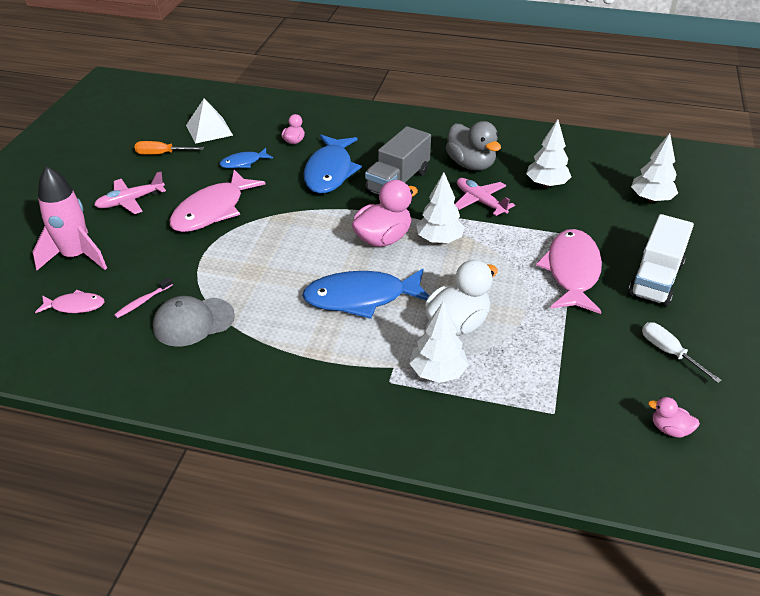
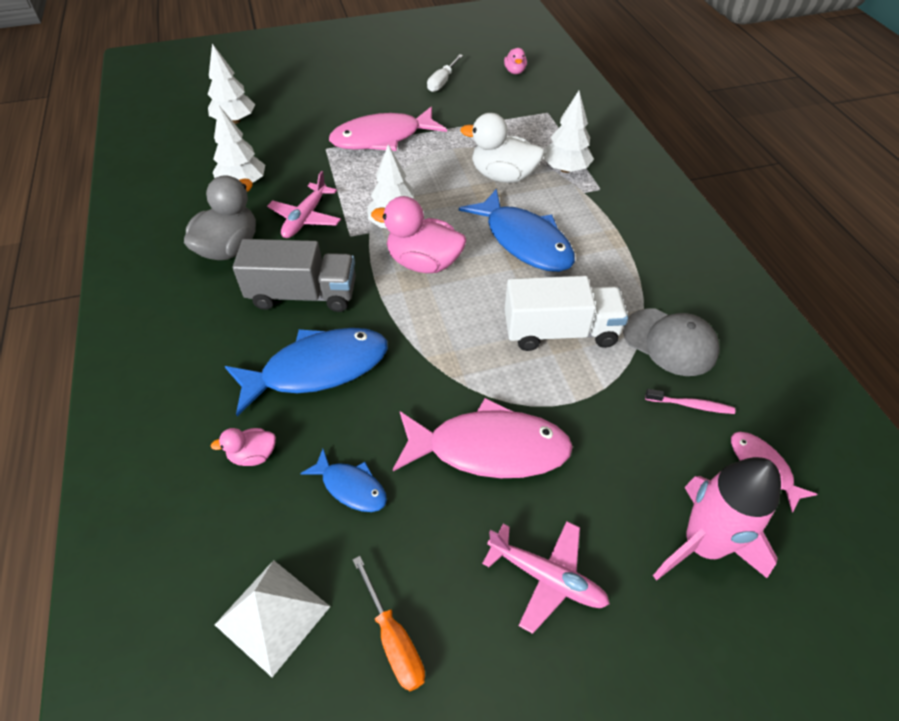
camera: 120 degrees left, 10 degrees up
white truck [628,214,694,307] -> white truck moved to [505,276,628,351]

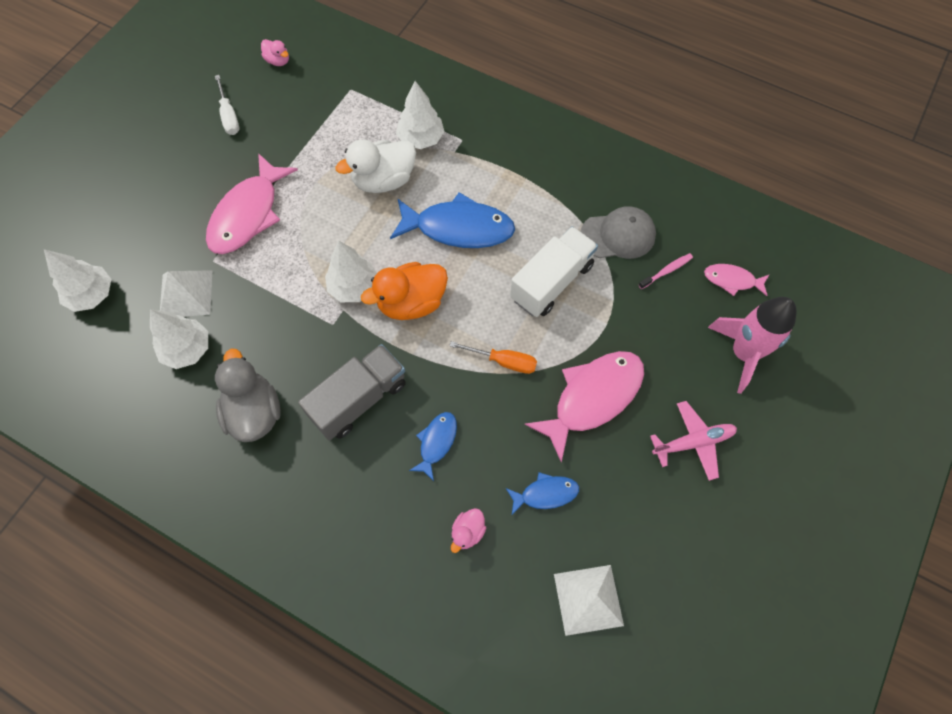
camera: 45 degrees left, 15 degrees up
blue fish [225,328,388,416] -> blue fish [409,412,457,481], size x0.51
pink plane [267,171,341,238] -> none
orange screwdriver [352,556,425,691] -> orange screwdriver moved to [449,341,537,374]
pink duck [371,196,466,273] -> orange duck [361,262,448,320]
none -> white pyramid [160,270,212,317]

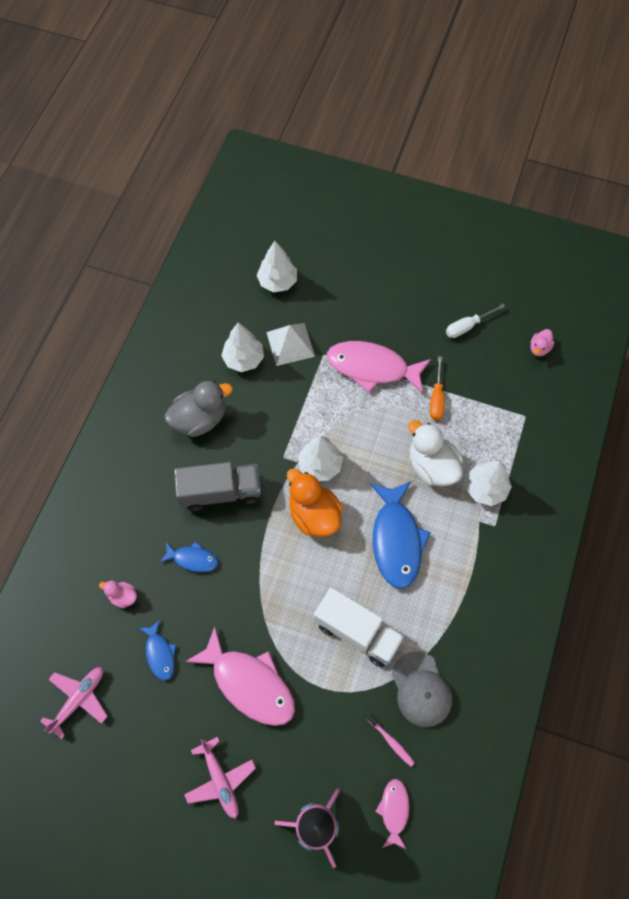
camera: 80 degrees right, 0 degrees up
grey truck [298,344,406,441] -> grey truck turned 45 degrees counterclockwise [174,462,261,511]
orange screwdriver [449,341,537,374] -> orange screwdriver moved to [430,356,444,420]
white pyramid [554,565,624,636] -> pink plane [40,667,108,739]

